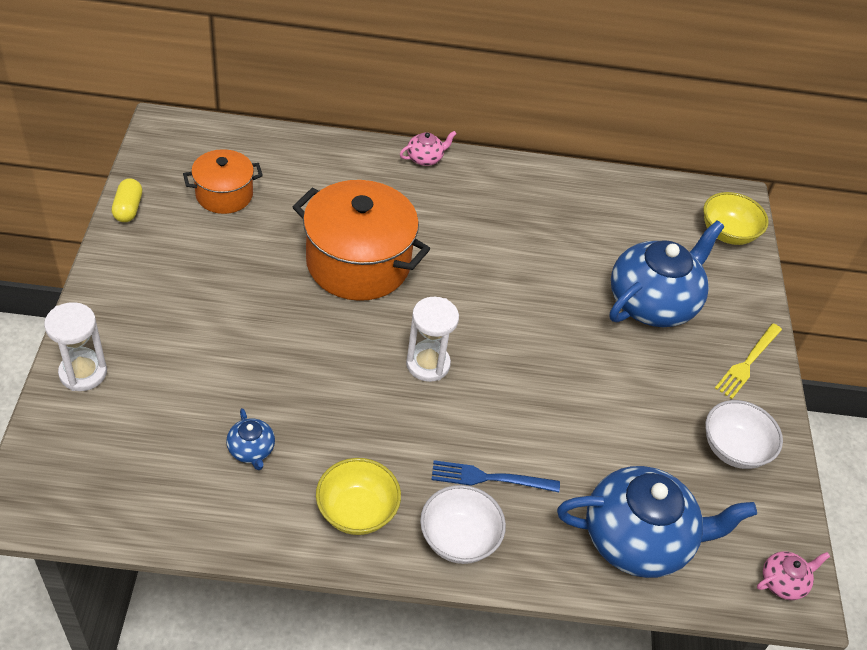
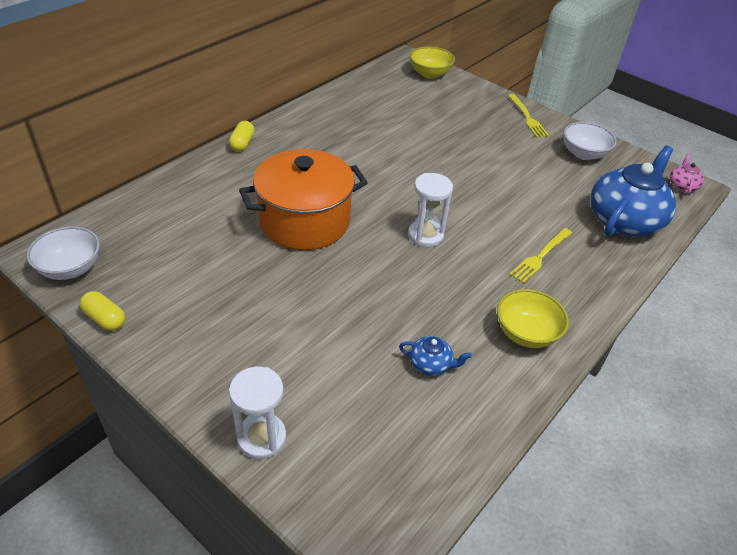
camera: 50 degrees left, 5 degrees down
orange pot [183,149,263,214] -> none
pink teapot [400,131,457,166] -> yellow capsule [229,121,255,152]
white bowl [420,485,506,564] -> white bowl moved to [27,226,100,280]
blue fork [431,460,560,492] -> yellow fork [509,228,572,283]
blue teapot [609,220,725,327] -> none

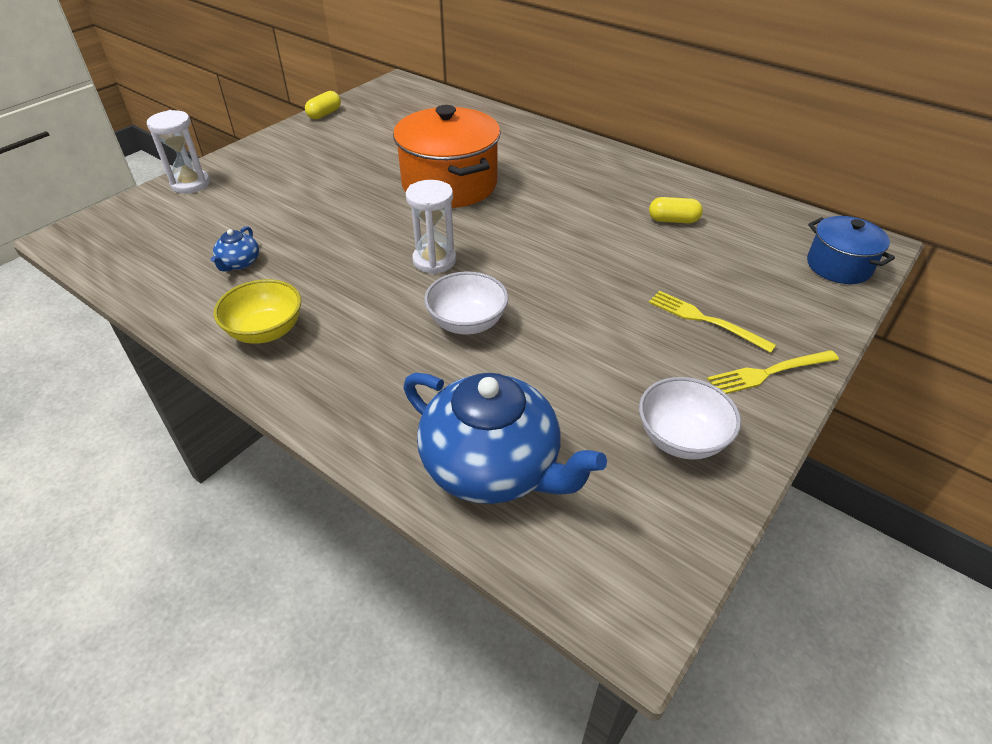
camera: 90 degrees right, 0 degrees up
white bowl [27,226,100,280] -> white bowl moved to [424,271,508,335]
yellow capsule [229,121,255,152] -> yellow capsule moved to [649,197,703,223]
yellow bowl [410,46,455,79] -> blue pot [807,216,895,284]
yellow fork [509,228,572,283] -> yellow fork moved to [649,291,776,353]
pink teapot [670,153,704,194] -> none

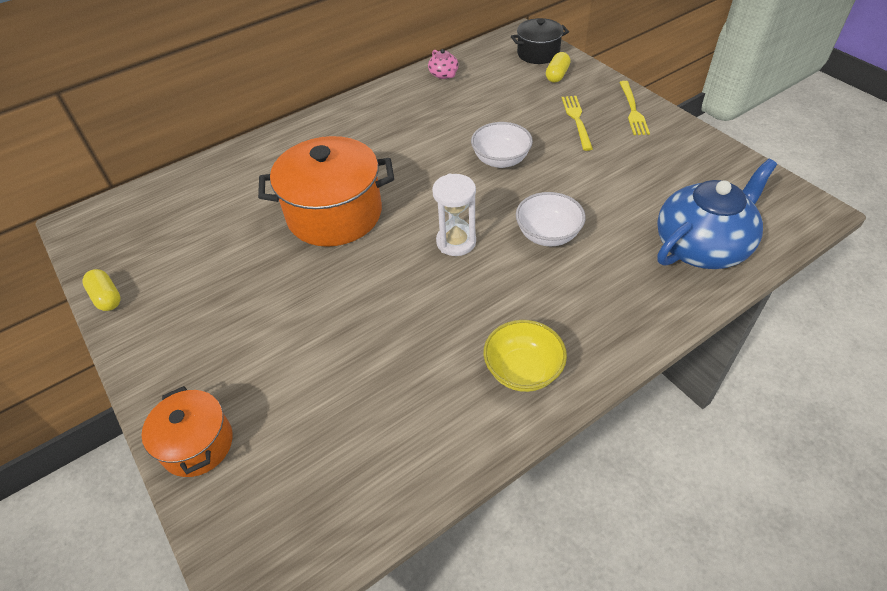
camera: 70 degrees left, 5 degrees up
white hourglass [147,110,210,194] -> orange pot [142,386,233,477]
blue teapot [211,226,259,272] -> none
white bowl [639,377,741,459] -> white bowl moved to [471,122,533,168]
yellow capsule [649,197,703,223] -> yellow capsule moved to [546,52,571,82]
yellow fork [649,291,776,353] -> yellow fork turned 120 degrees clockwise [562,96,593,151]
blue pot [807,216,895,284] -> black pot [511,18,569,64]
none -> pink teapot [428,49,458,79]

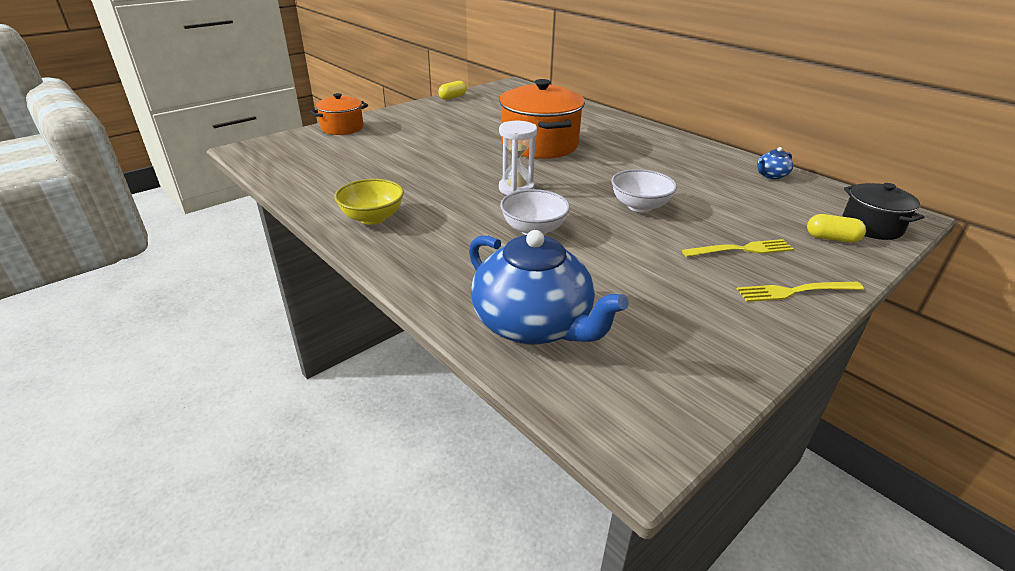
camera: 80 degrees right, 15 degrees down
pink teapot [428,49,458,79] -> blue teapot [757,147,793,179]

